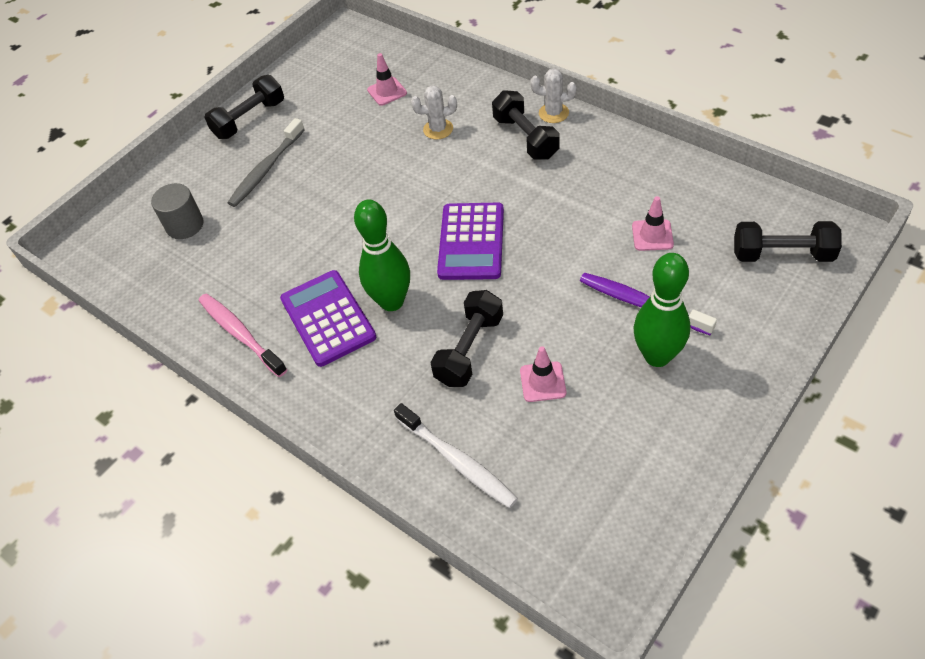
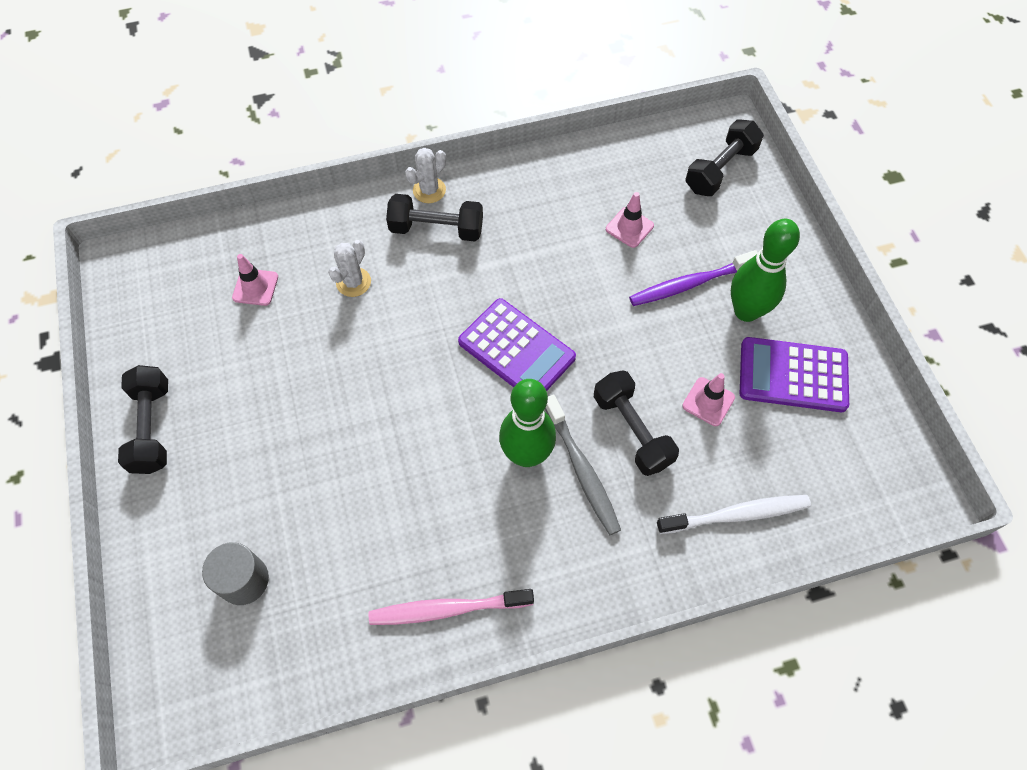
camera: 60 degrees left, 10 degrees up
grey toothbrush [227,118,305,207] -> grey toothbrush moved to [545,394,621,535]
purple calculator [280,270,376,367] -> purple calculator moved to [740,337,849,412]

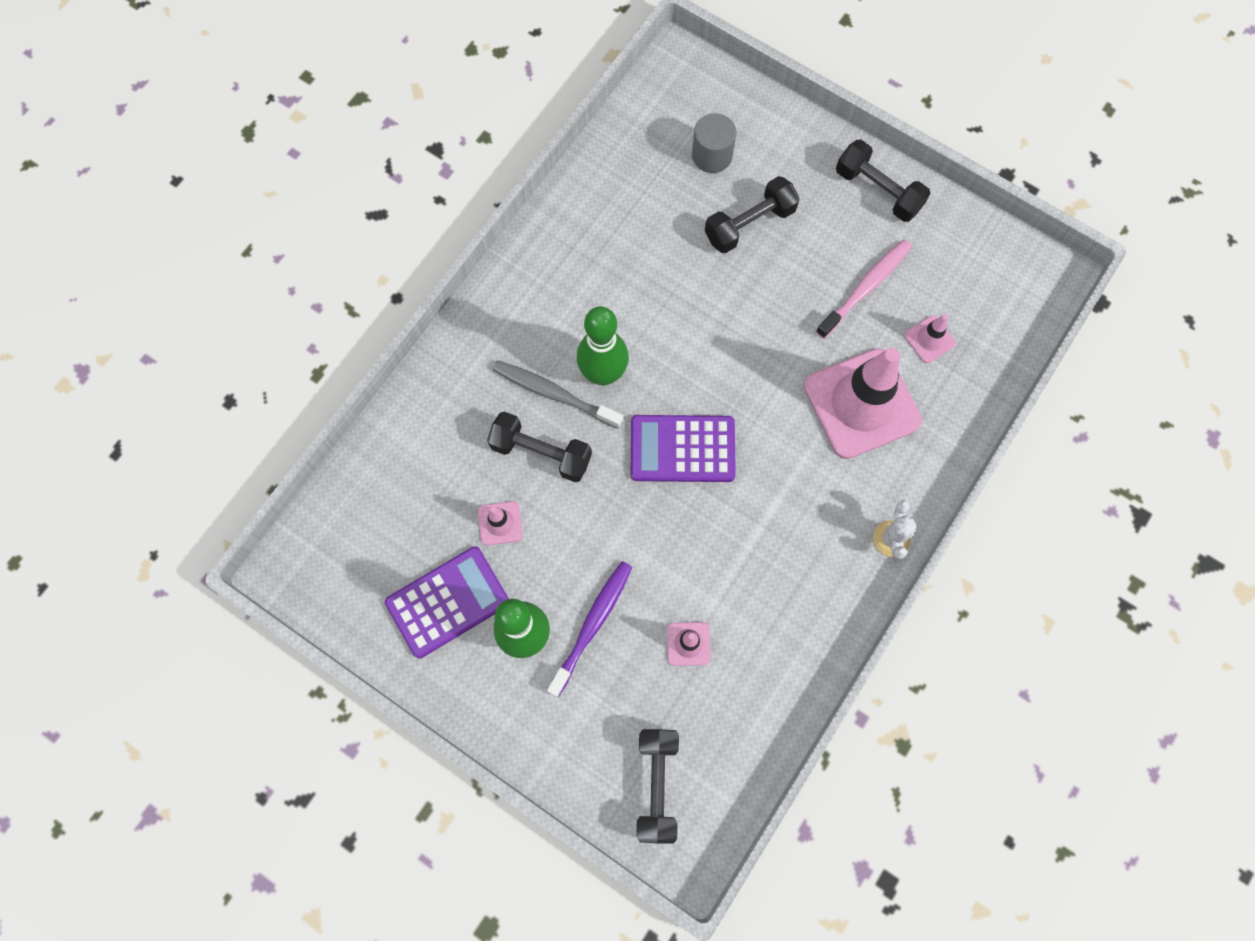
camera: 140 degrees right, 10 degrees up
white cactus [328,240,371,297] -> pink traffic cone [804,348,922,459]
pink toothbrush [369,589,534,625] -> pink toothbrush moved to [816,239,912,339]
black dumbbell [386,194,483,241] -> black dumbbell moved to [705,176,800,253]
white toothbrush [657,495,811,534] -> none

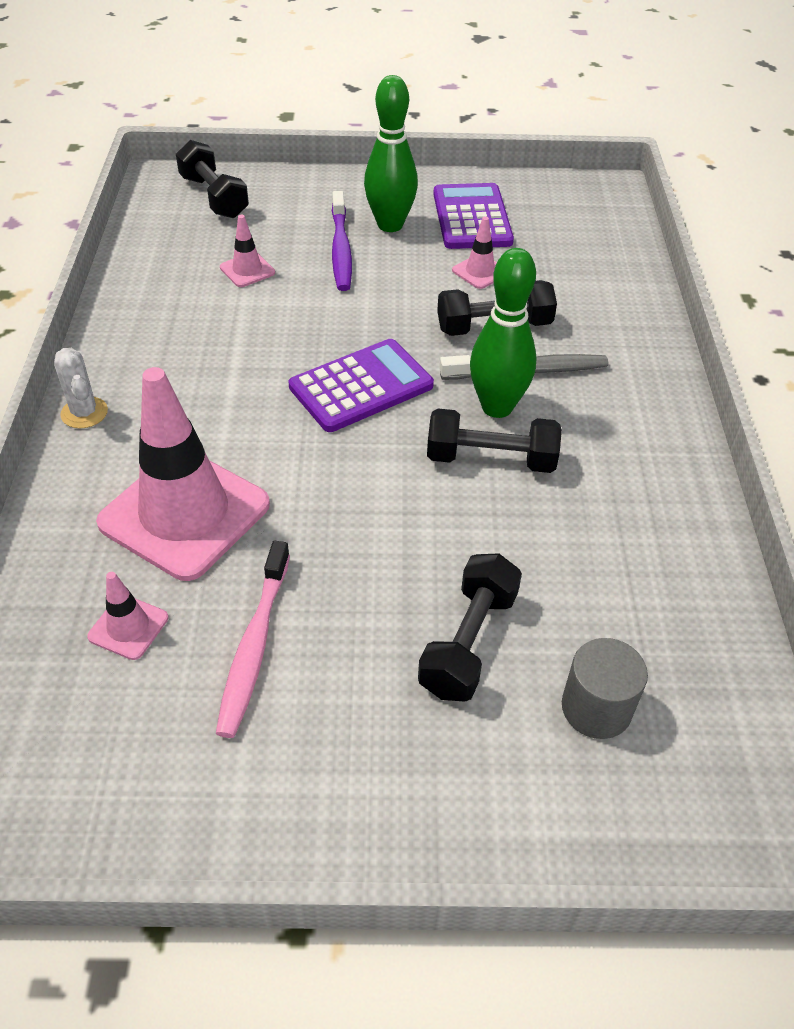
camera: 145 degrees right, 25 degrees down
purple calculator [385,547,509,658] -> purple calculator turned 150 degrees clockwise [433,183,514,249]
black dumbbell [836,140,931,222] -> black dumbbell moved to [427,408,562,473]

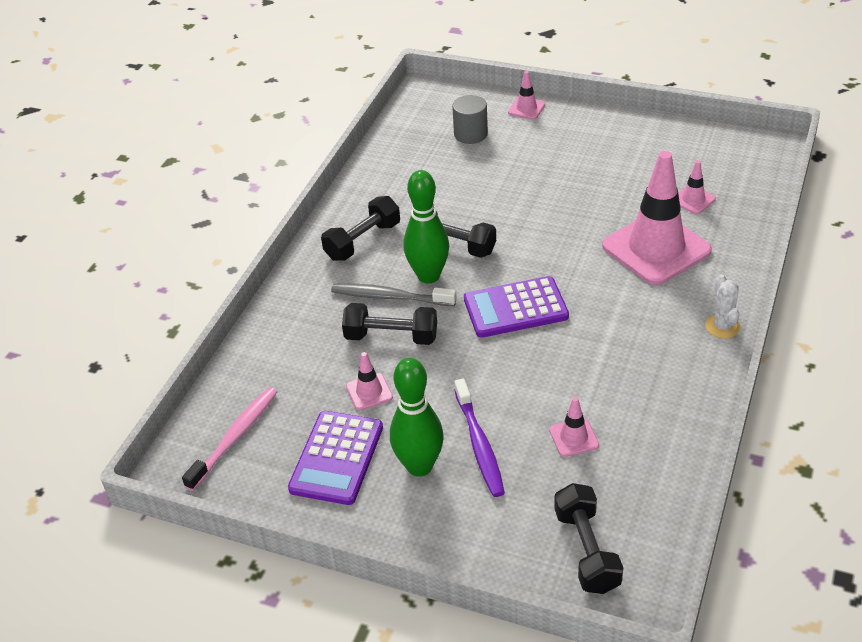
camera: 155 degrees left, 5 degrees down
pink toothbrush [216,541,290,738] -> pink toothbrush moved to [182,387,277,491]
purple toothbrush [332,191,352,291] -> purple toothbrush turned 150 degrees clockwise [454,379,505,497]
black dumbbell [418,553,522,702] -> black dumbbell moved to [321,196,400,261]
none -> pink traffic cone [508,71,545,119]

